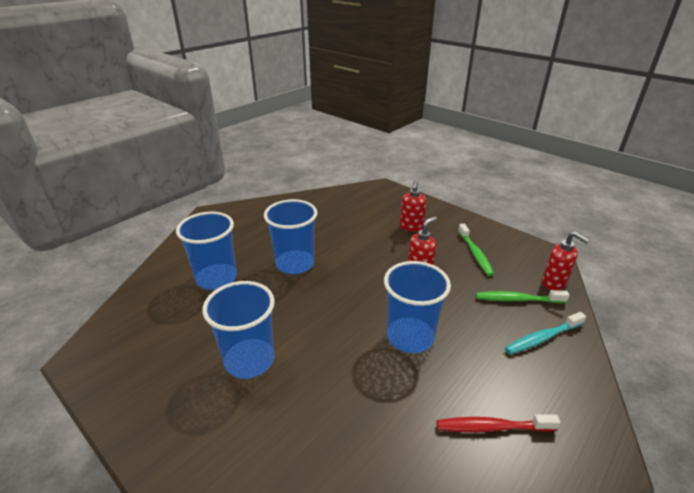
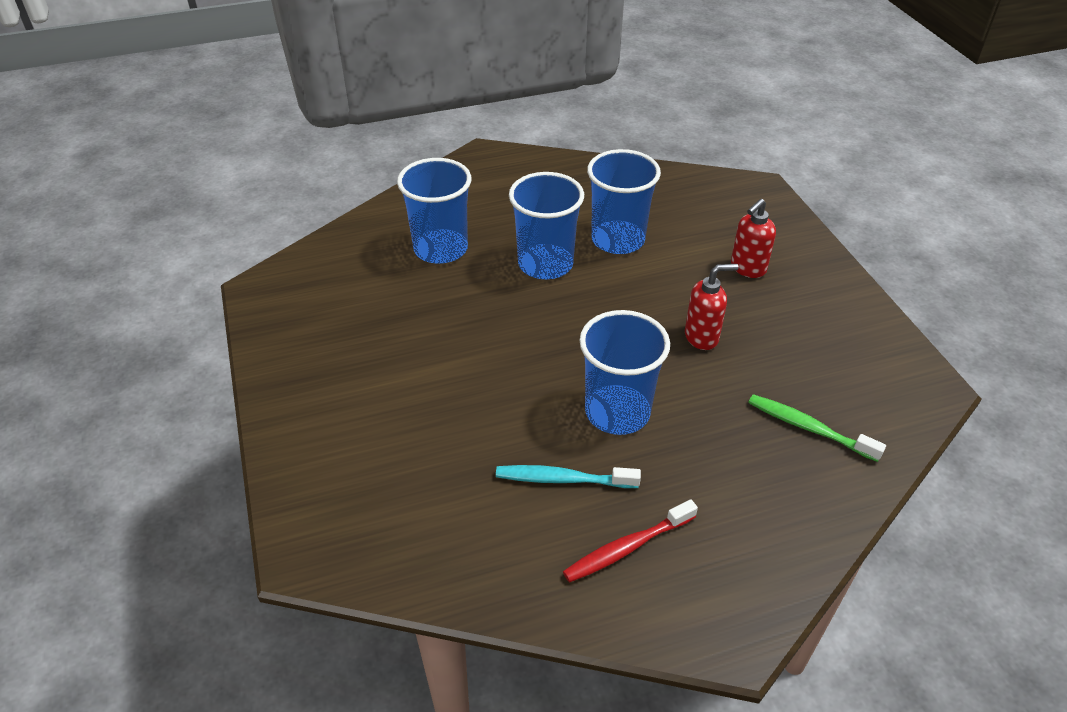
camera: 30 degrees right, 10 degrees up
blue cup [202,281,275,379] -> blue cup moved to [587,149,661,254]
red toothbrush [437,414,561,432] -> red toothbrush turned 60 degrees counterclockwise [563,499,698,582]
green toothbrush [458,224,494,276] -> none
turquoise toothbrush [505,312,586,354] -> turquoise toothbrush moved to [496,465,641,488]
red soap dispenser [542,232,589,290] -> none

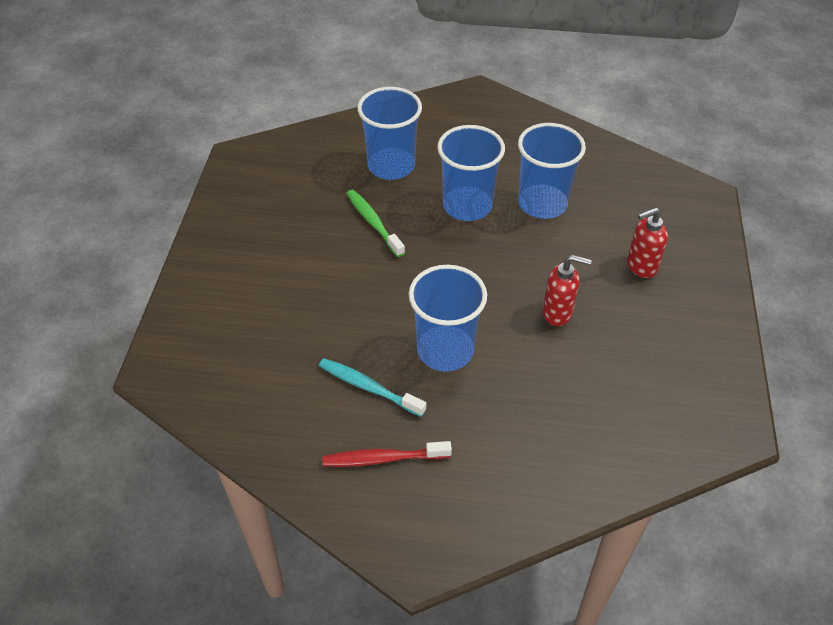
camera: 25 degrees right, 5 degrees up
green toothbrush [748,394,886,462] -> green toothbrush moved to [346,189,405,257]

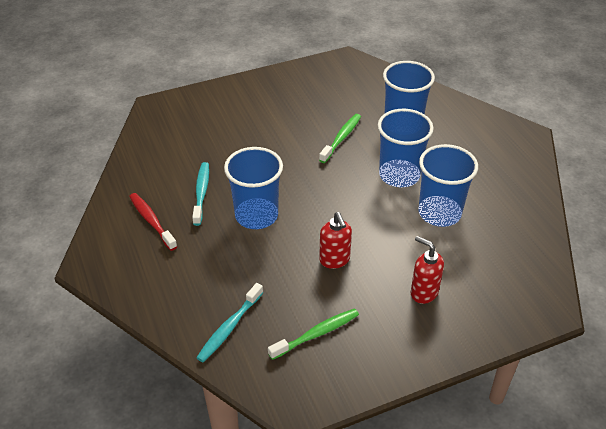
camera: 60 degrees right, 5 degrees down
none -> turquoise toothbrush [196,283,263,362]
none -> green toothbrush [268,308,359,360]

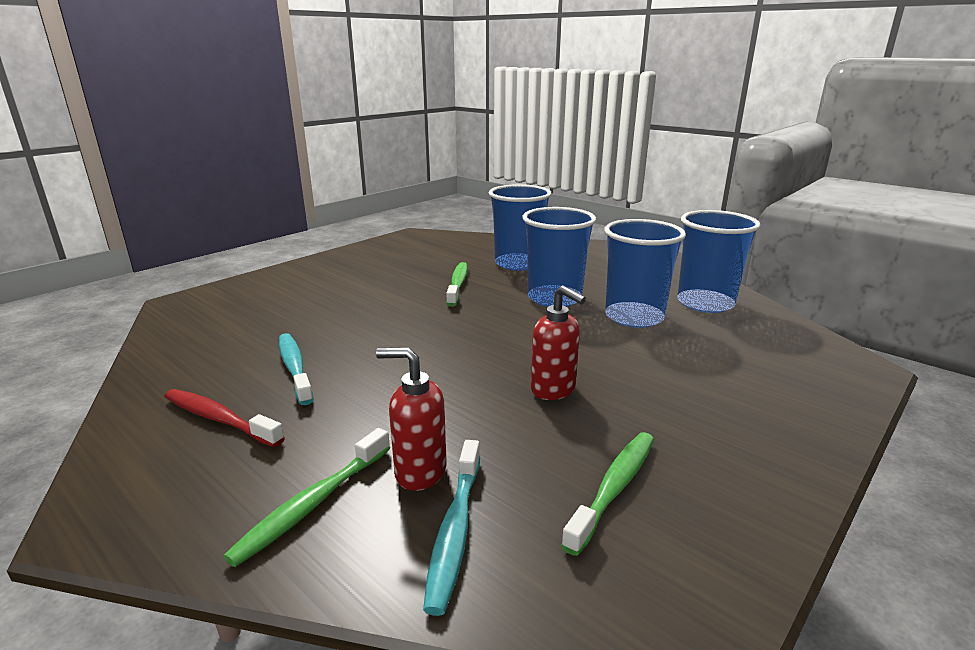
camera: 25 degrees left, 20 degrees down
blue cup [224,147,283,229] -> blue cup moved to [677,210,761,313]
red soap dispenser [411,236,444,304] -> red soap dispenser moved to [376,347,447,491]
none -> green toothbrush [223,428,390,567]

